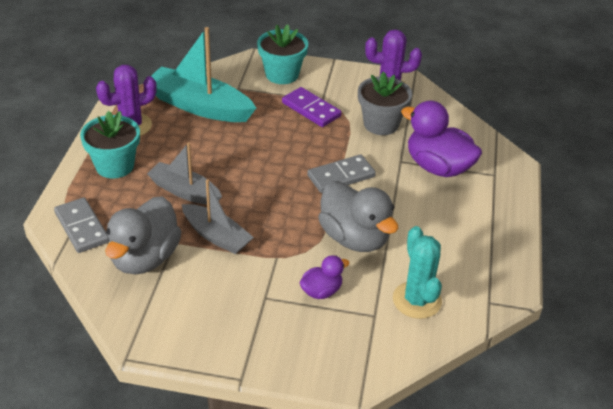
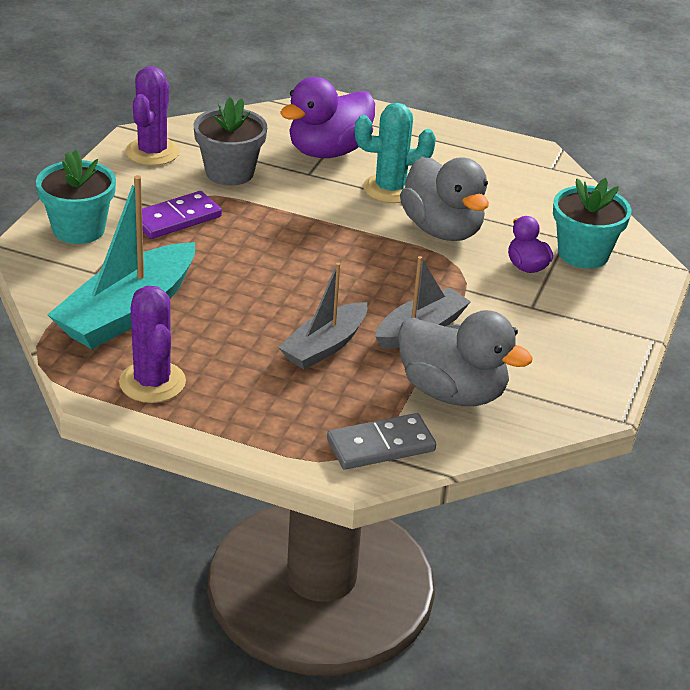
camera: 80 degrees left, 5 degrees down
turquoise flower pot [80,111,140,178] -> turquoise flower pot moved to [553,178,632,269]
grey domino [307,154,376,193] -> none
grey duck [318,181,398,252] -> grey duck turned 90 degrees clockwise [400,157,489,241]
turquoise cactus [393,226,442,319] -> turquoise cactus moved to [355,103,436,203]

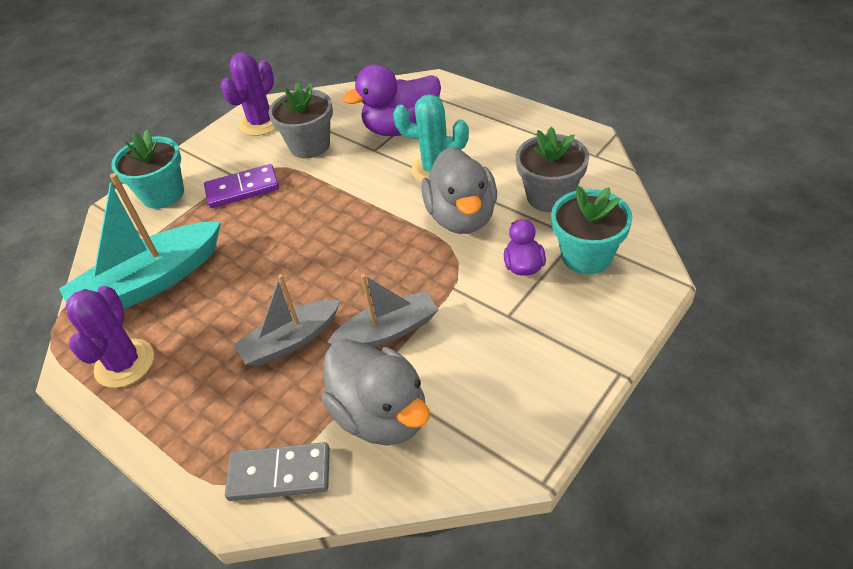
camera: 25 degrees right, 10 degrees up
none -> grey flower pot [516,127,589,212]

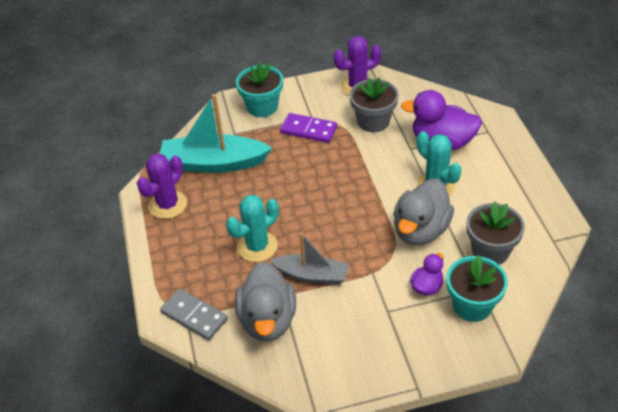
camera: 35 degrees right, 0 degrees up
grey boat [233,274,340,366] -> turquoise cactus [226,195,279,262]

